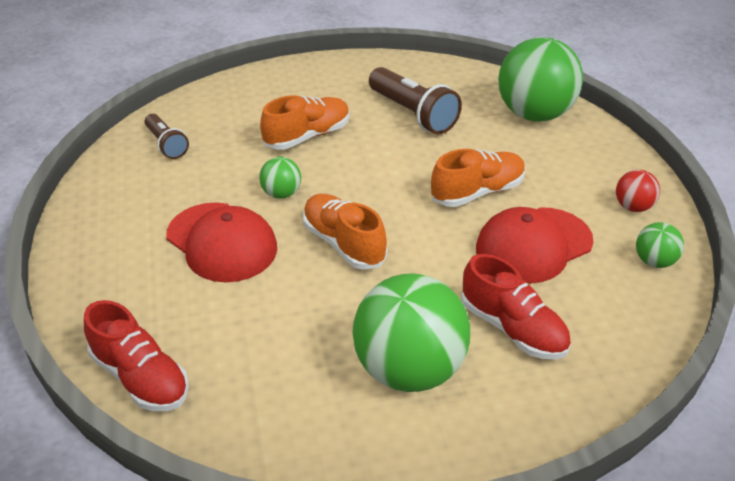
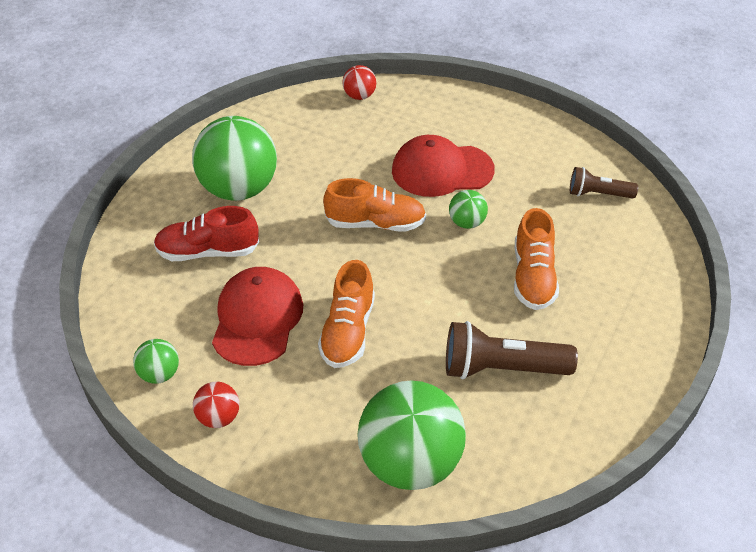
camera: 130 degrees right, 5 degrees up
red shoe [84,300,189,411] -> red ball [342,65,376,100]

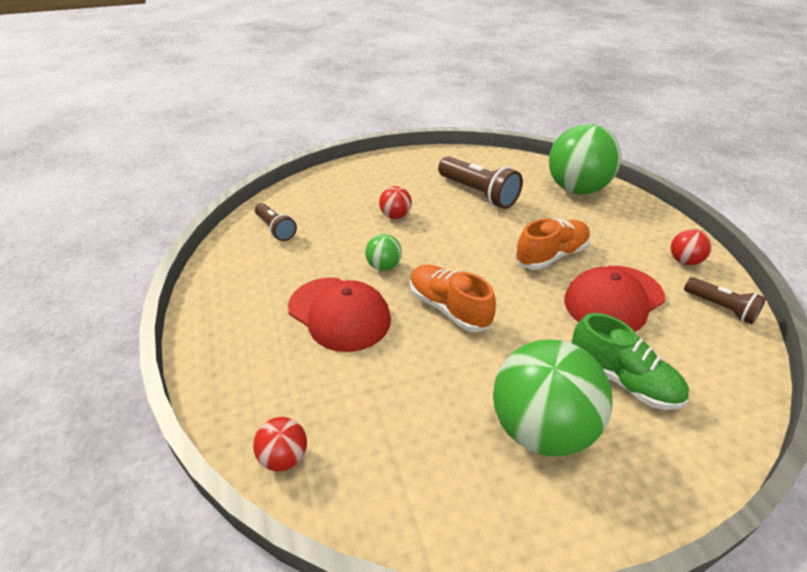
camera: 135 degrees left, 5 degrees down
green ball [133,339,179,384] -> brown flashlight [684,277,766,324]
red shoe [154,206,259,261] -> green shoe [572,313,689,410]
orange shoe [514,208,559,310] -> red ball [379,186,412,219]

